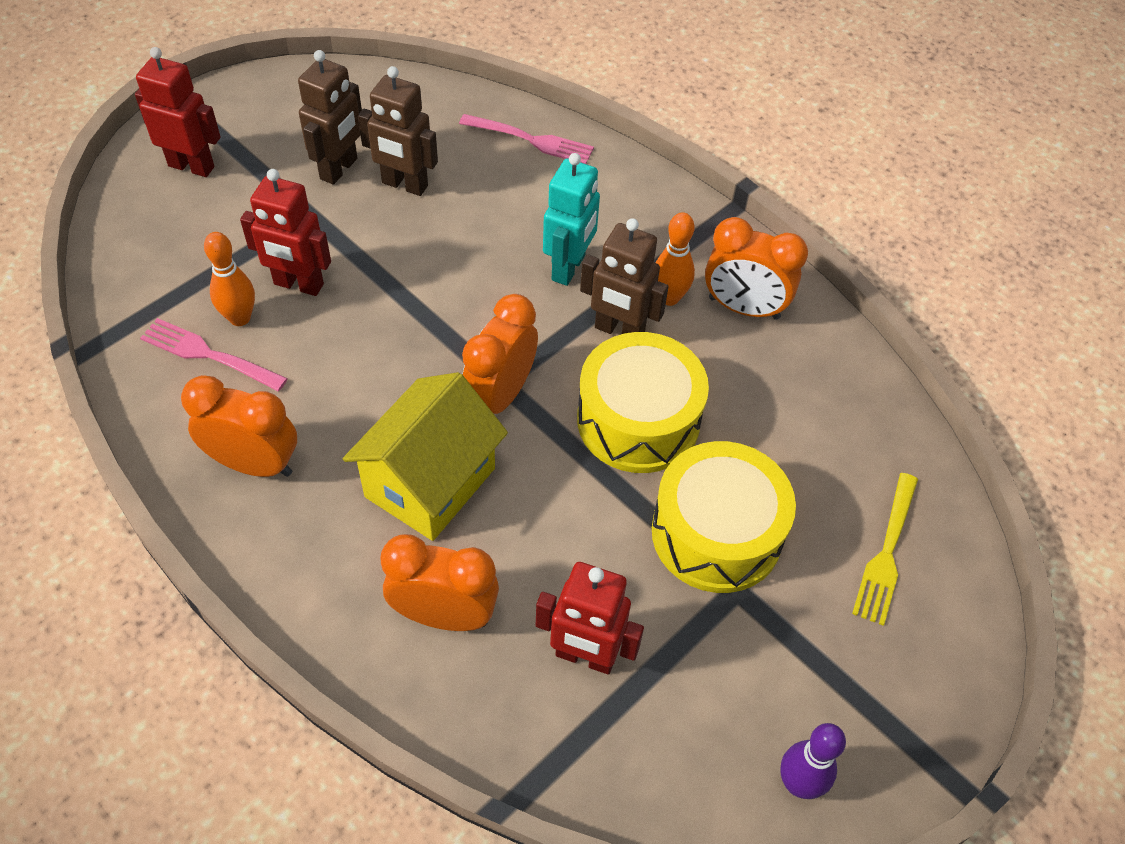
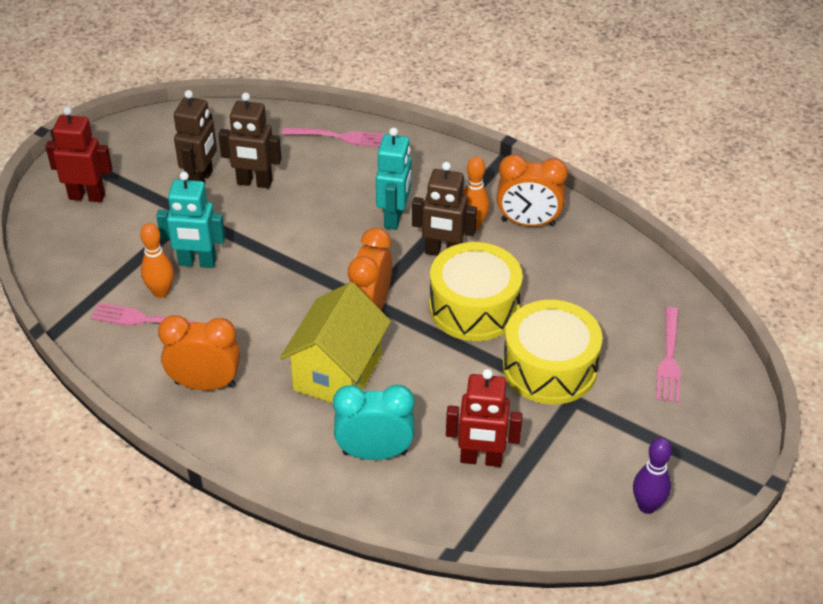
camera: 10 degrees left, 10 degrees down
red robot [240,169,331,296] -> turquoise robot [156,171,225,268]
orange clock [380,534,499,631] -> turquoise clock [333,385,415,460]
yellow fork [852,473,918,626] -> pink fork [656,307,681,403]

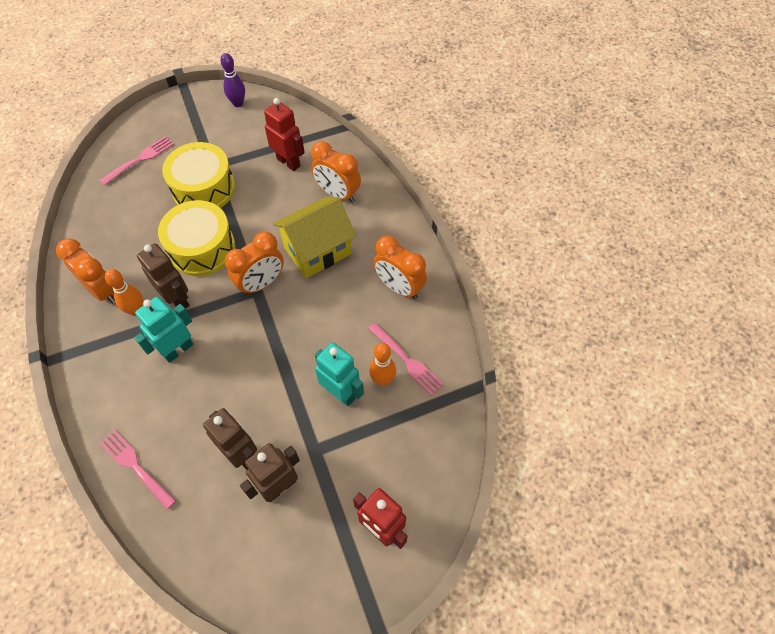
camera: 145 degrees left, 15 degrees up
turquoise clock [333,385,415,460] -> orange clock [311,141,361,203]

